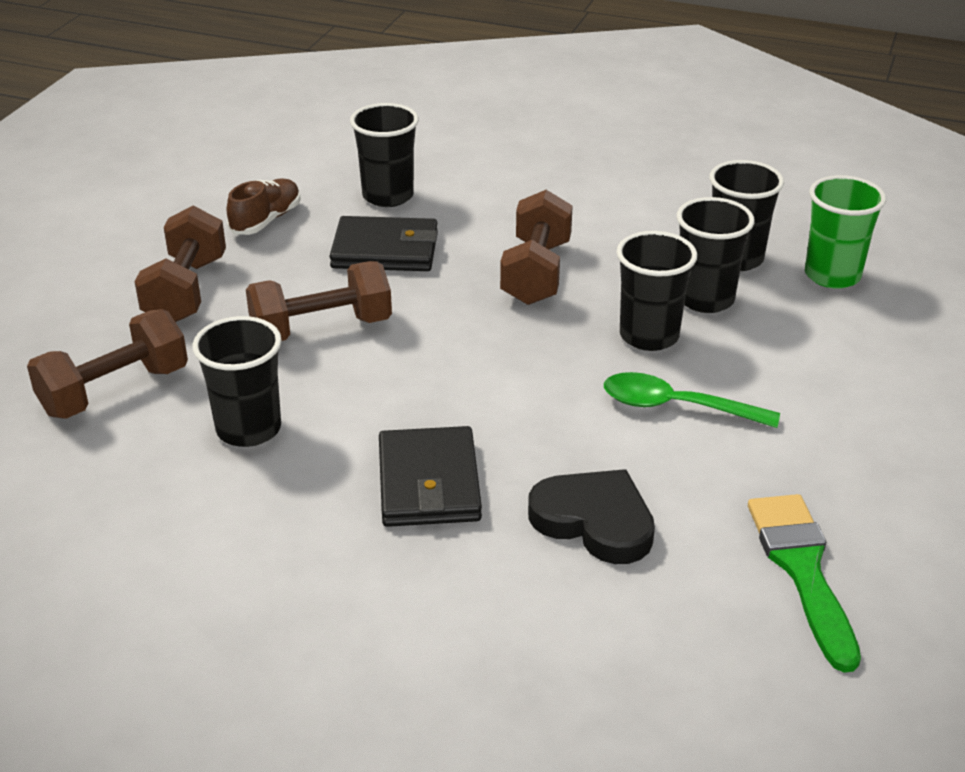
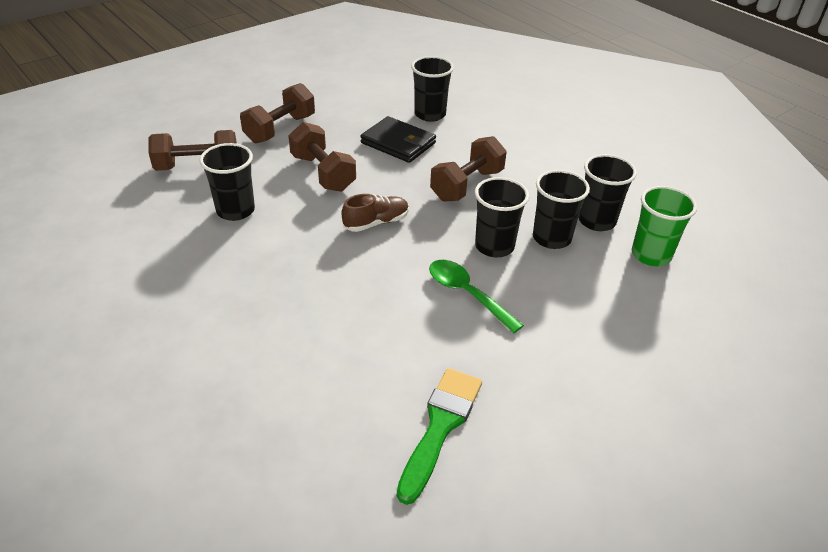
camera: 30 degrees right, 5 degrees up
brown shoe [227,178,301,235] -> brown shoe moved to [342,194,409,232]
brown dumbbell [246,261,392,341] -> brown dumbbell turned 45 degrees clockwise [288,122,356,192]
black wallet [379,426,482,527] -> none
black heart [528,469,655,564] -> none

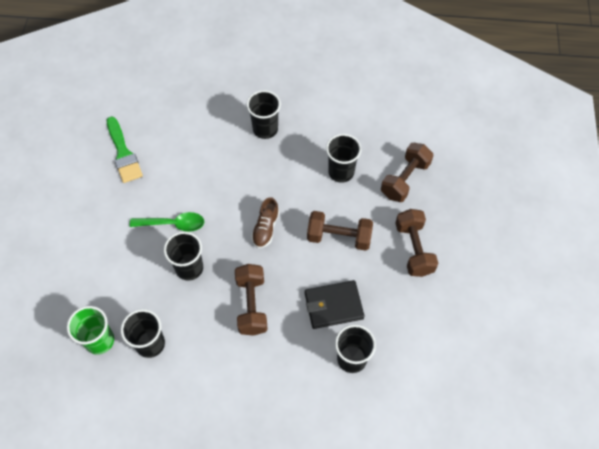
camera: 135 degrees right, 20 degrees up
black cup [533,170,590,249] -> black cup moved to [246,90,281,139]

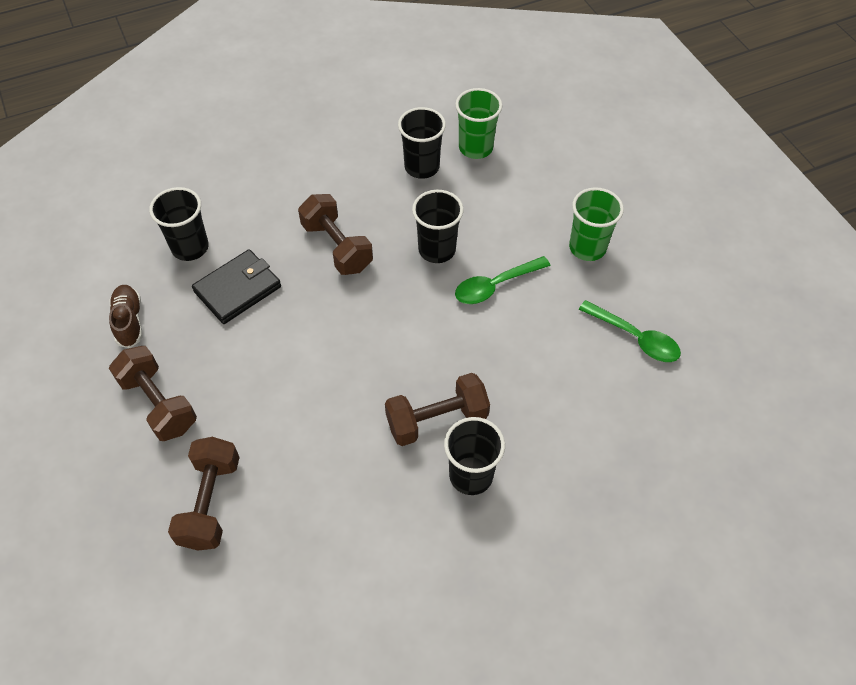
camera: 150 degrees right, 5 degrees down
green brush [107,116,143,183] -> green spoon [579,300,681,362]
brown shoe [251,197,279,248] -> brown shoe moved to [109,285,142,348]
brown dumbbell [307,211,373,251] -> brown dumbbell moved to [385,373,490,446]
black cup [326,134,361,183] -> none
none -> green cup [569,187,624,261]

